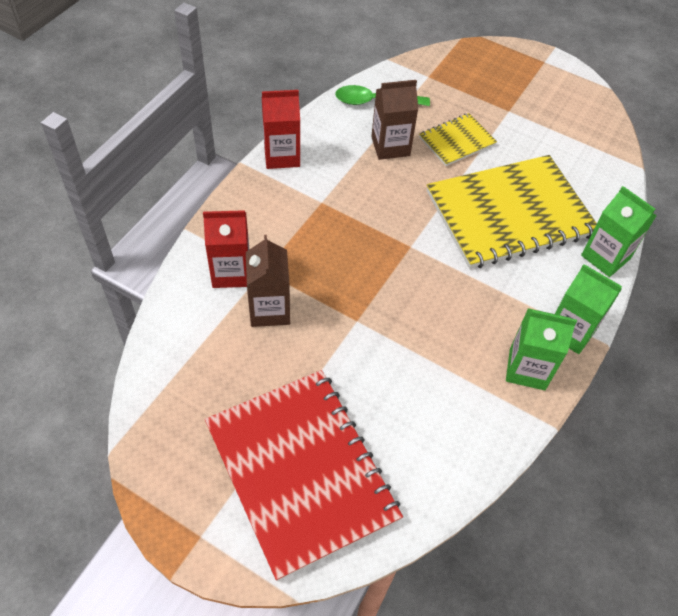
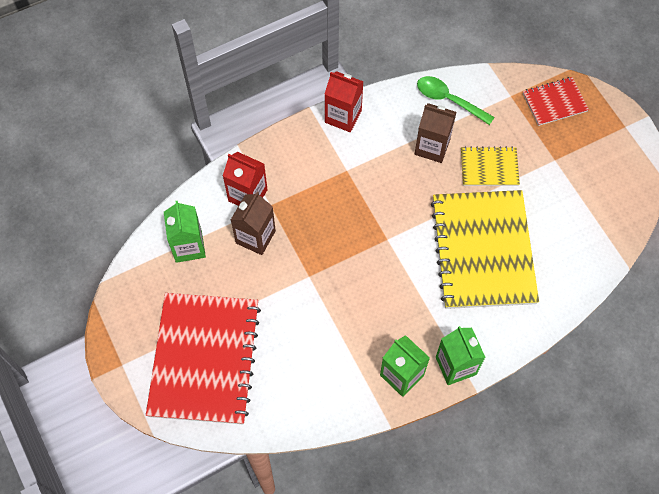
camera: 35 degrees right, 10 degrees up
yellow notebook [427,155,597,269] -> yellow notebook turned 75 degrees clockwise [431,190,539,309]
green carton [581,186,657,277] -> green carton moved to [164,201,206,263]
none -> red notebook [523,77,589,126]

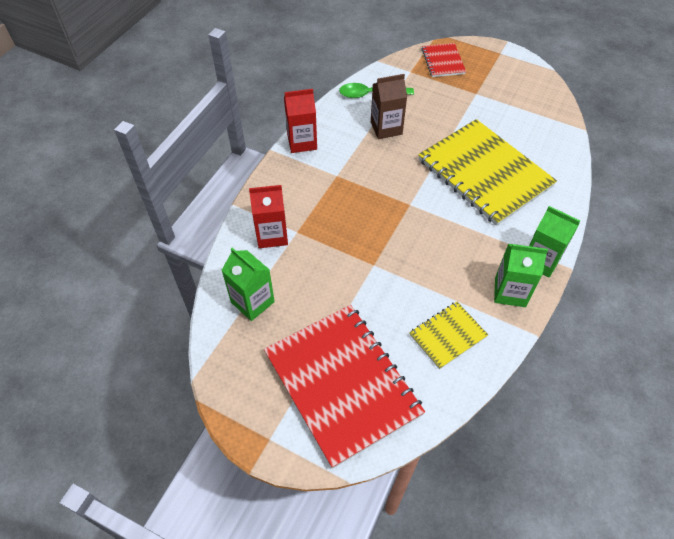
camera: 35 degrees left, 10 degrees down
brown carton [231,192,276,255] -> none
yellow notebook [461,146,520,186] -> yellow notebook moved to [409,302,488,369]
red notebook [523,77,589,126] -> red notebook turned 45 degrees counterclockwise [422,43,466,77]

